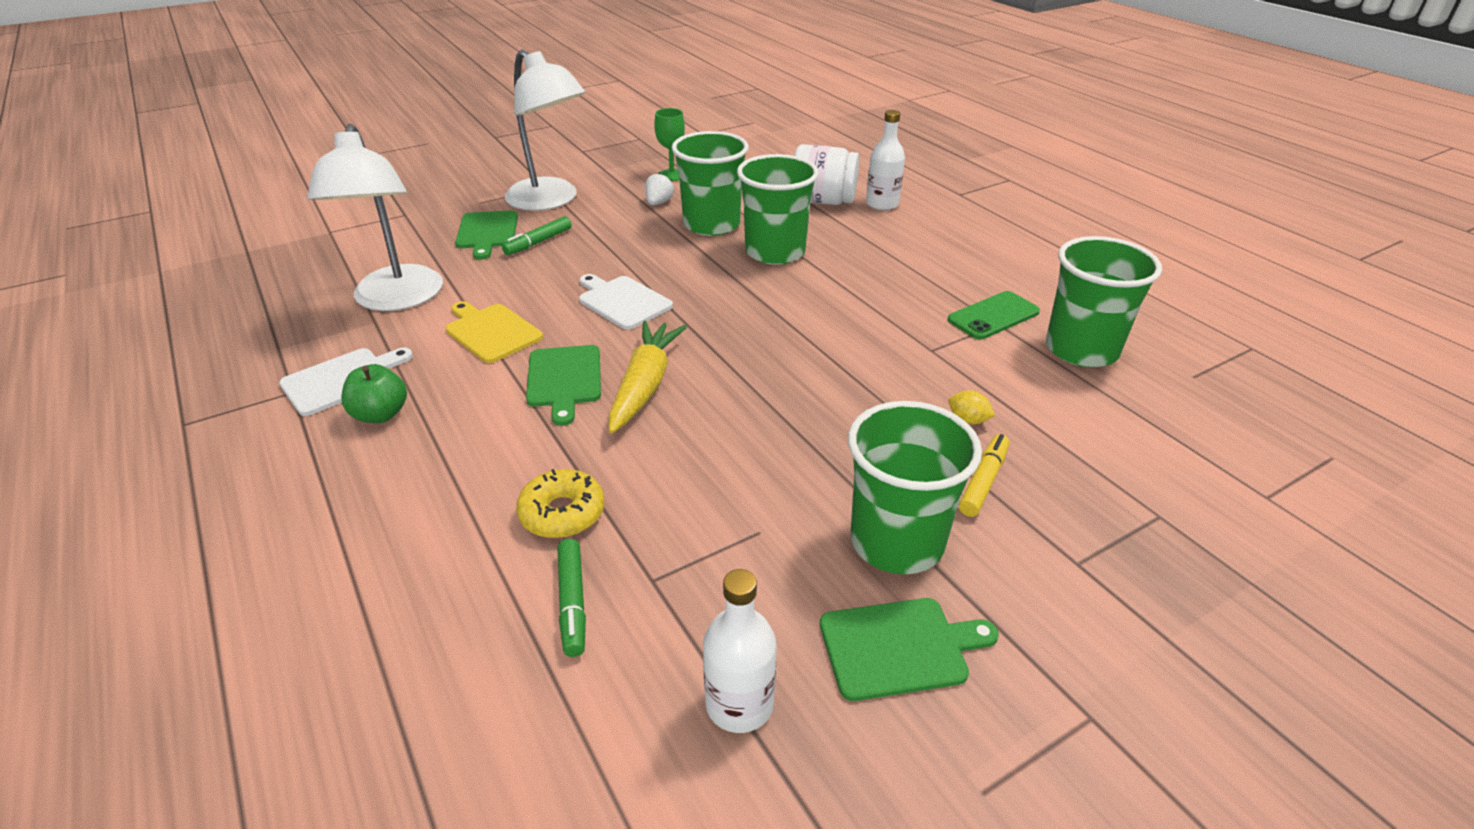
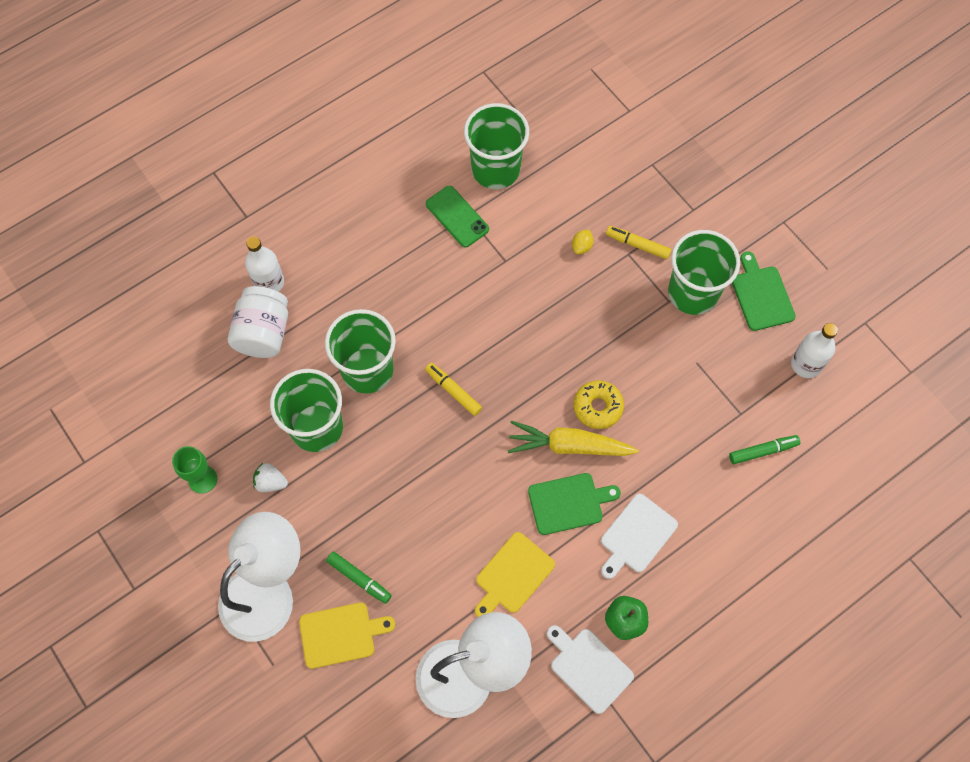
camera: 95 degrees left, 30 degrees up
green cutting board [455,210,518,260] -> yellow cutting board [299,603,395,669]
yellow donut [516,469,605,538] -> yellow donut moved to [573,380,624,429]
white cutting board [579,274,673,330] -> white cutting board moved to [601,494,678,579]
none -> yellow marker [425,363,482,416]

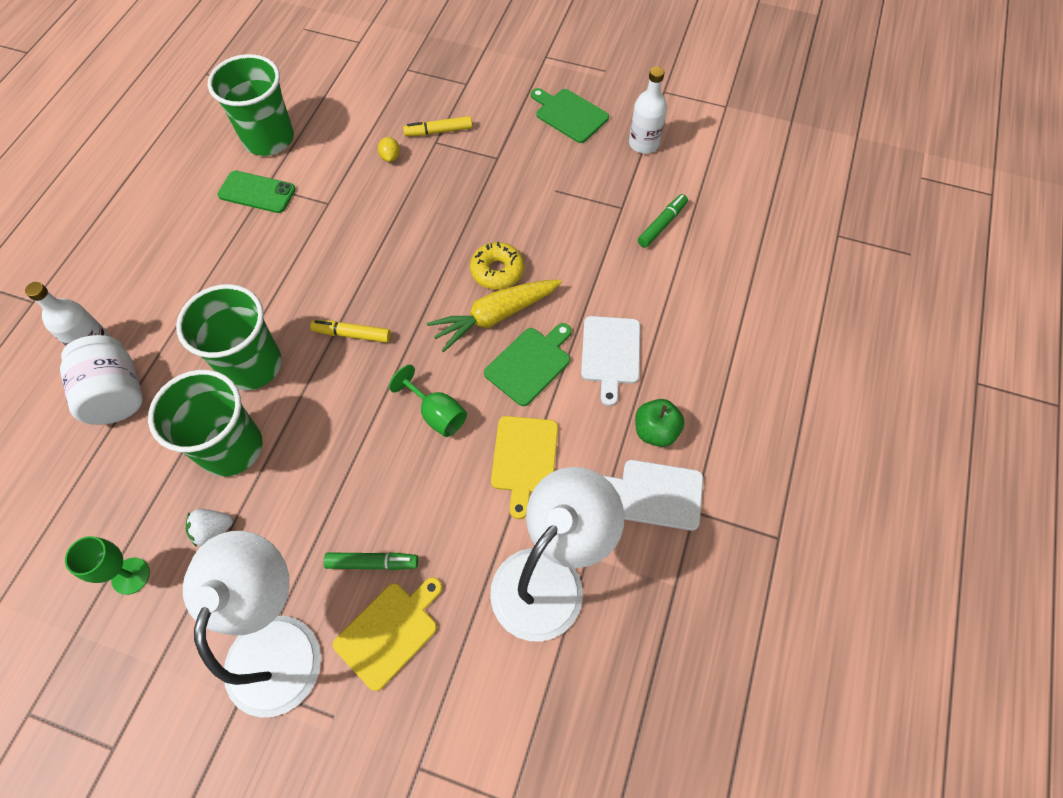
camera: 35 degrees left, 5 degrees down
green cup [668,230,740,315] -> none
none -> green goblet [389,365,467,437]

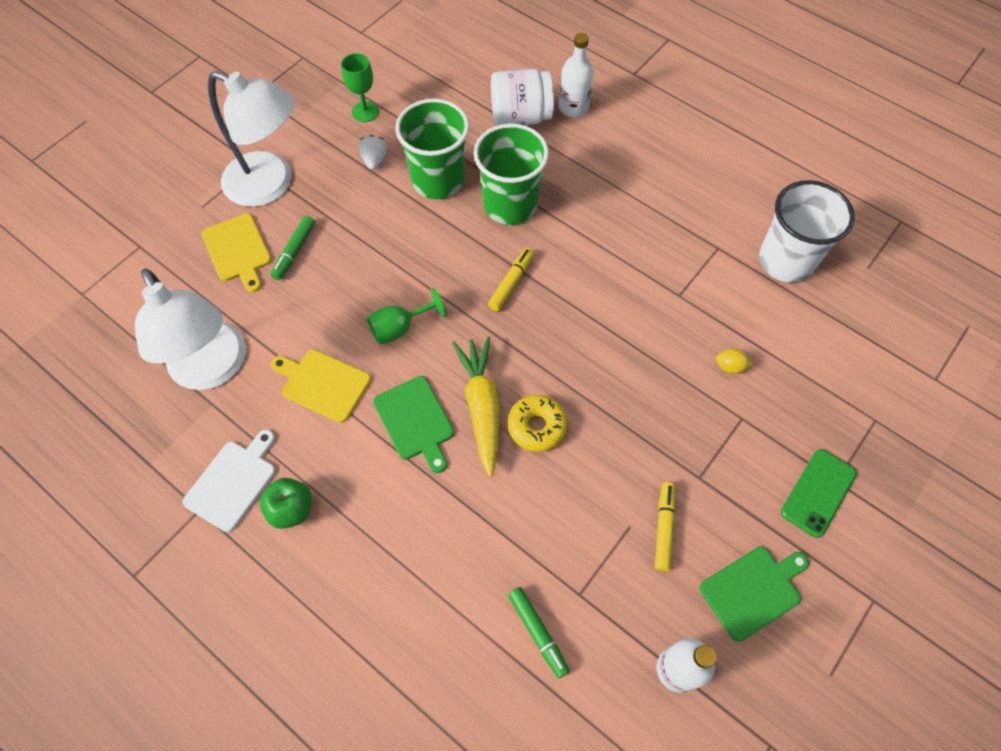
camera: 110 degrees right, 0 degrees up
green cup [208,54,294,156] -> white cup [759,180,855,283]
green phone [218,171,296,213] -> green phone moved to [781,449,857,538]
yellow marker [403,116,472,137] -> yellow marker moved to [655,482,675,572]
white cutting board [581,316,640,406] -> none

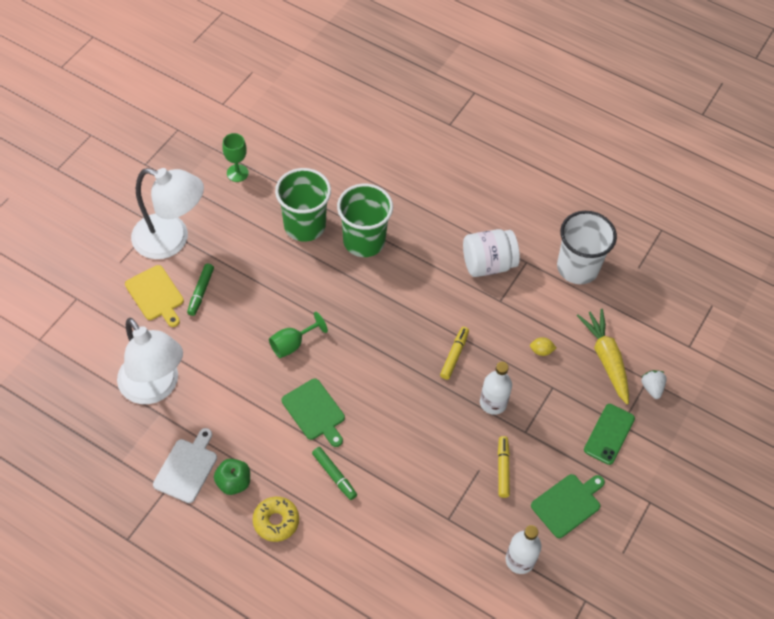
camera: 10 degrees left, 5 degrees down
yellow cutting board [271,349,371,423] -> none
white strawberry [358,135,387,170] -> white strawberry moved to [641,370,667,399]
yellow carrot [452,337,500,477] -> yellow carrot moved to [577,309,629,404]
yellow marker [488,248,534,311] -> yellow marker moved to [440,327,469,380]
white jar [491,69,554,126] -> white jar moved to [463,229,520,277]
yellow donut [508,395,568,452] -> yellow donut moved to [253,497,299,542]
green marker [508,587,570,678] -> green marker moved to [312,447,357,500]
white bottle [559,33,594,117] -> white bottle moved to [480,362,512,415]

